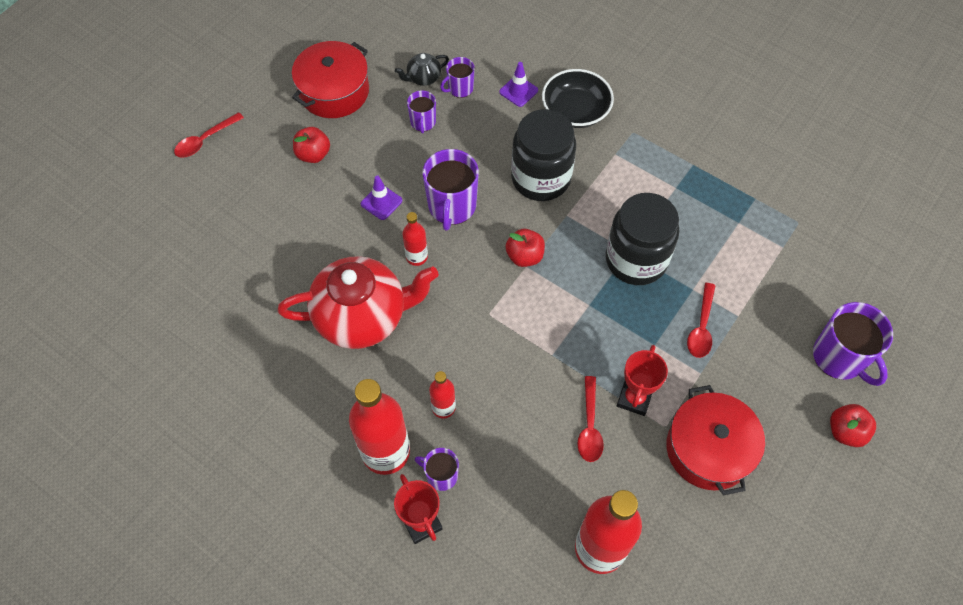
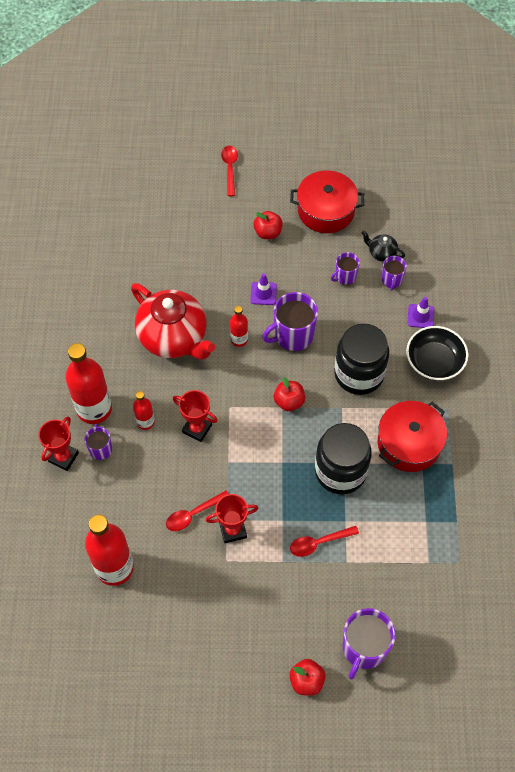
camera: 55 degrees right, 0 degrees up
red spoon [174,112,244,158] -> red spoon turned 75 degrees clockwise [221,146,238,196]
purple mug [440,57,475,98] -> purple mug turned 105 degrees counterclockwise [382,256,407,290]
red pot [667,385,765,495] -> red pot moved to [378,401,447,472]
none -> red trophy [173,390,218,442]

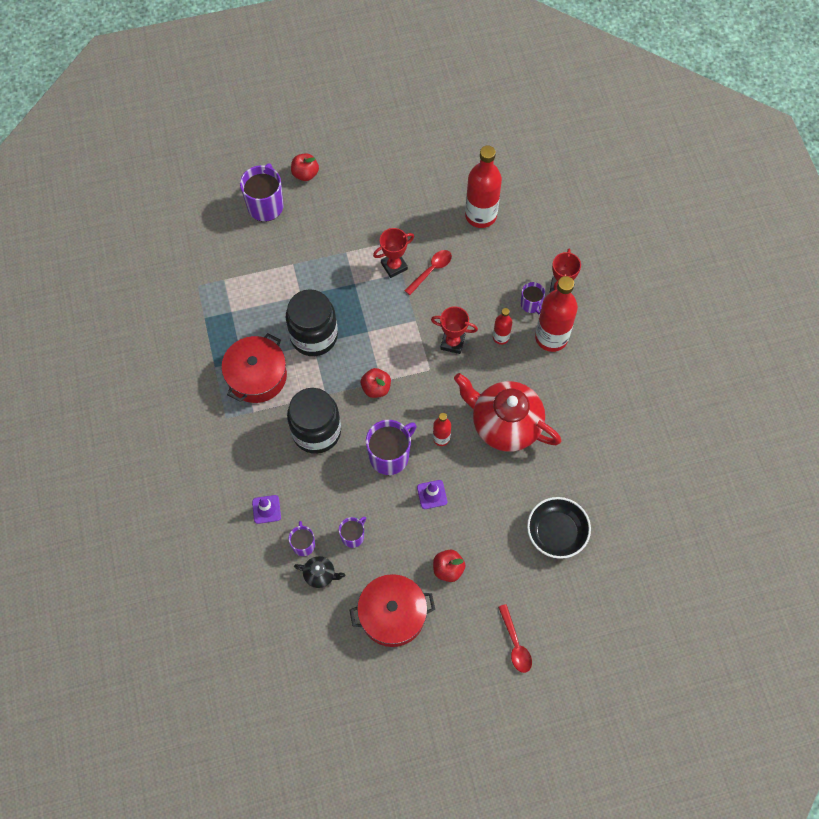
camera: 165 degrees right, 5 degrees up
red spoon [290,526,359,557] -> none
black bowl [406,326,468,380] -> black bowl moved to [527,497,591,559]

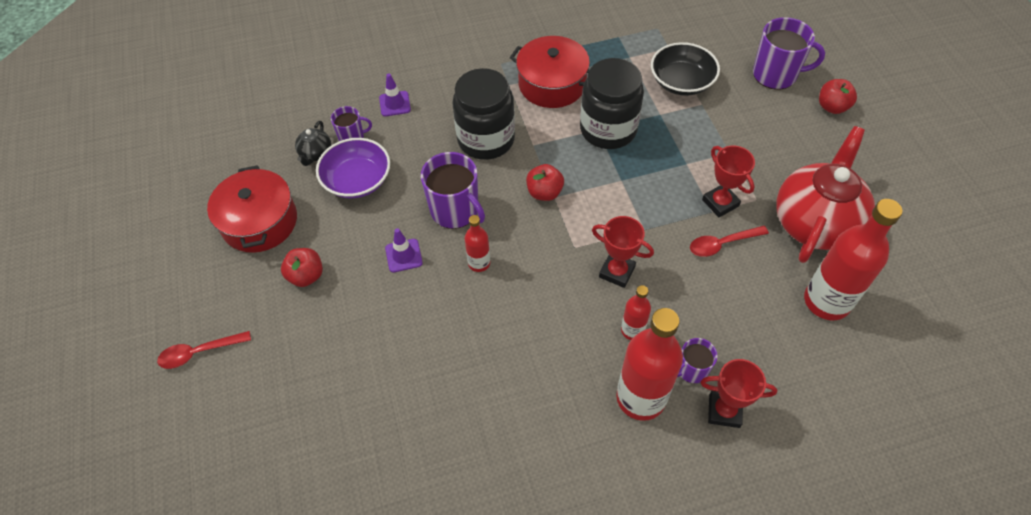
camera: 90 degrees right, 10 degrees down
purple mug [339,516,366,548] -> purple bowl [316,138,390,198]
red spoon [404,250,452,295] -> red spoon turned 120 degrees clockwise [690,226,769,257]
red trophy [431,306,478,354] -> red trophy turned 75 degrees counterclockwise [592,216,654,288]
red teapot [454,373,561,452] -> red teapot moved to [776,126,875,263]
black bowl [527,497,591,559] -> black bowl moved to [651,42,720,96]

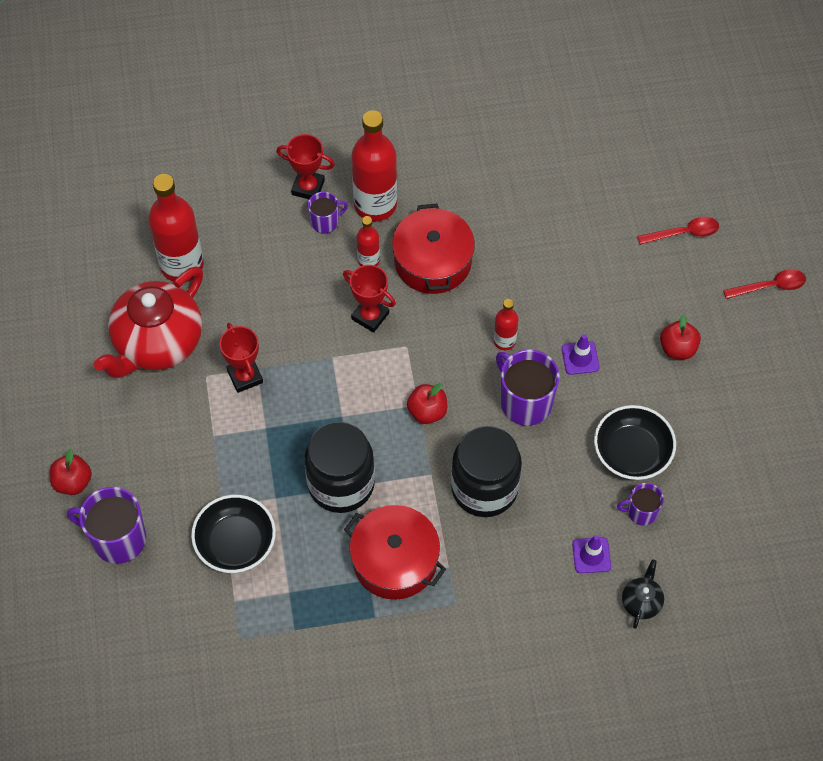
camera: 175 degrees left, 5 degrees up
red pot [207,165,297,253] -> red pot moved to [392,204,475,294]
black teapot [295,121,331,166] -> black teapot moved to [622,559,664,629]
purple bowl [316,138,390,198] -> black bowl [594,405,676,480]
red spoon [690,226,769,257] -> red spoon moved to [637,217,719,245]

